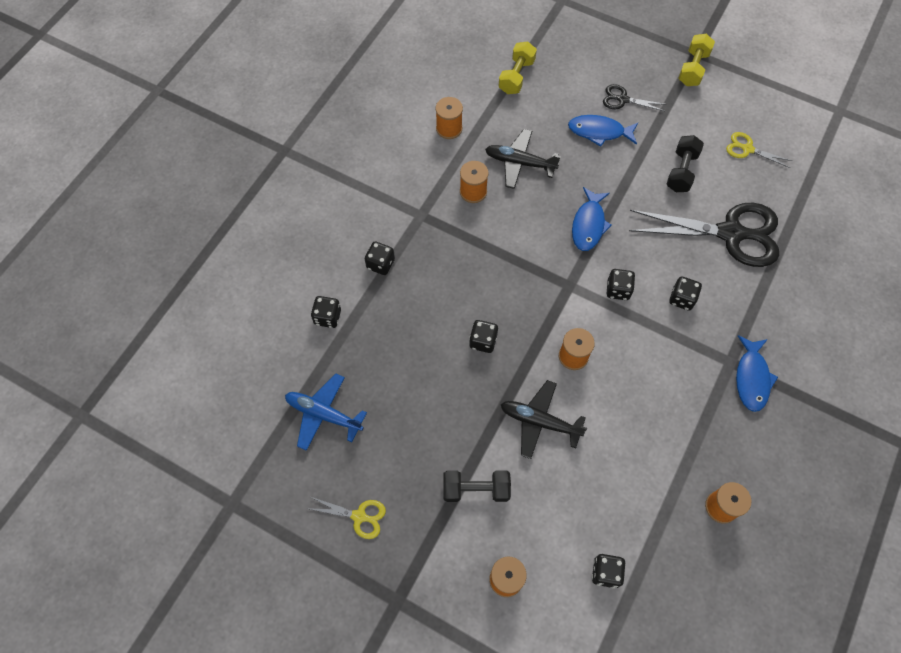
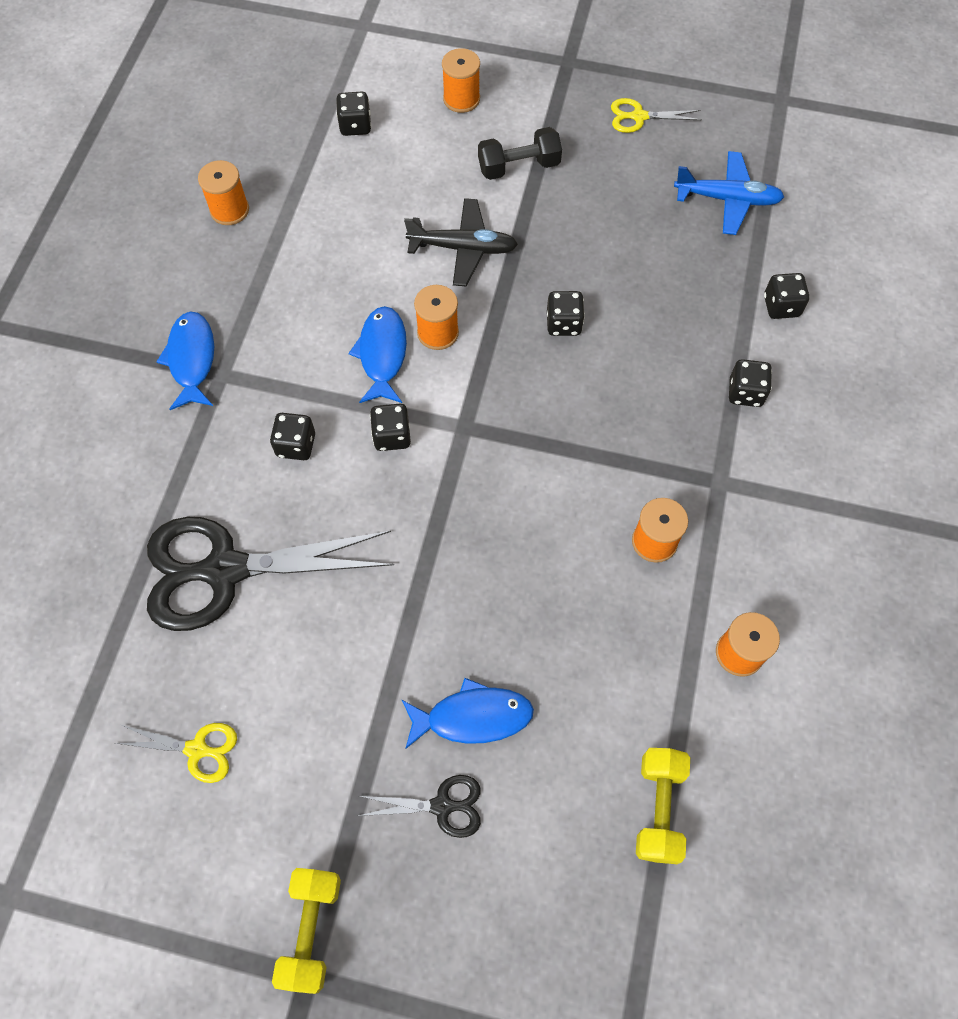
camera: 165 degrees right, 0 degrees up
black plane [485,129,561,189] -> none
blue fish [572,187,612,251] -> blue fish moved to [349,306,407,403]
black dumbbell [666,135,704,192] -> none

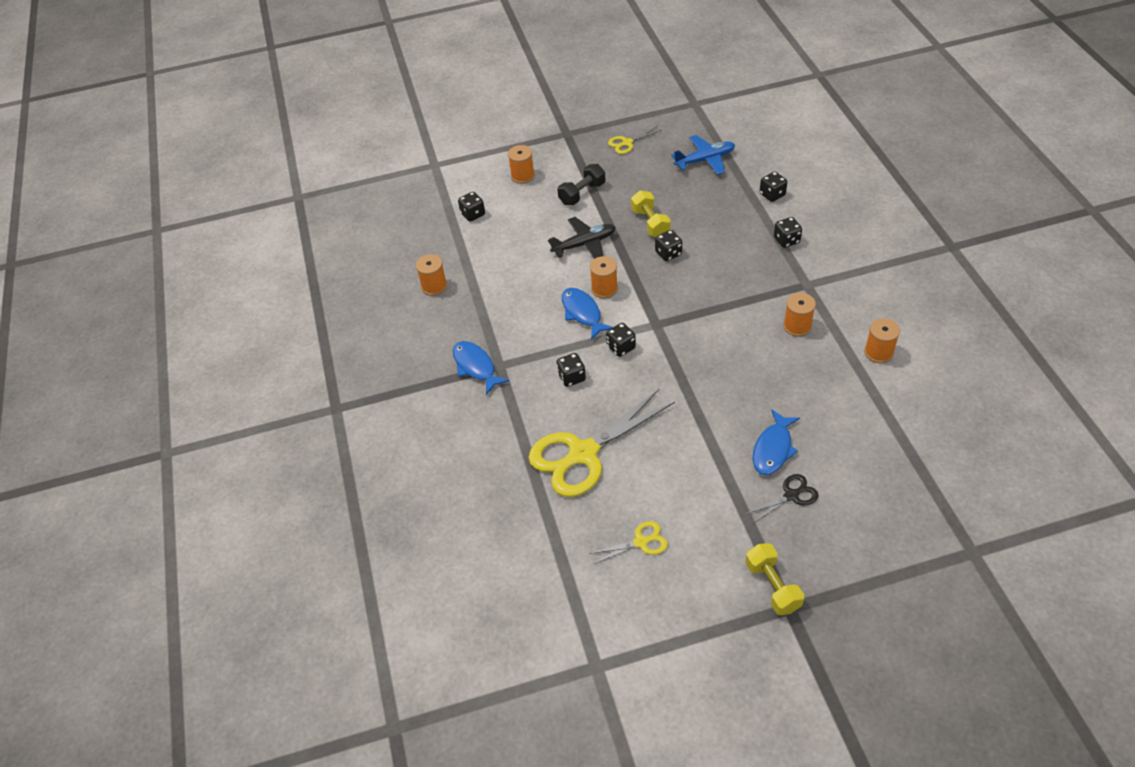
camera: 25 degrees left, 15 degrees down
black scissors [147,517,394,631] -> yellow scissors [528,389,675,497]
blue fish [402,678,534,749] -> blue fish turned 150 degrees clockwise [753,409,800,475]
yellow dumbbell [636,748,690,864] -> yellow dumbbell moved to [631,190,671,237]

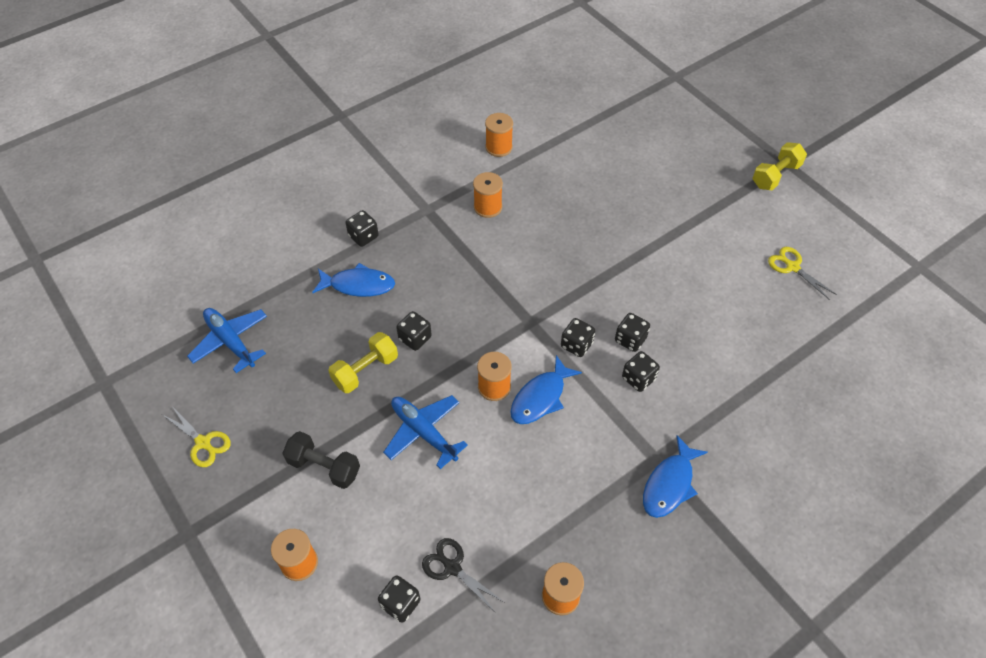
camera: 115 degrees left, 5 degrees up
yellow scissors [528,389,675,497] -> none
black plane [548,217,616,259] -> blue plane [383,395,468,469]
black scissors [746,474,818,524] -> black scissors moved to [422,538,504,613]
blue fish [753,409,800,475] -> blue fish moved to [312,263,395,297]
black dice [760,172,787,202] -> black dice moved to [615,313,650,352]

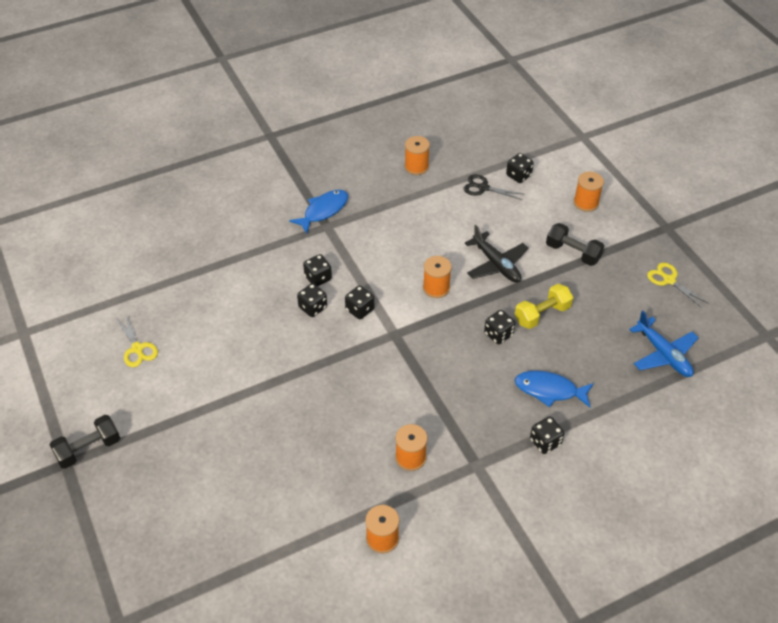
camera: 170 degrees left, 5 degrees down
blue plane [383,395,468,469] -> black plane [465,225,528,283]
black scissors [422,538,504,613] -> black scissors turned 150 degrees clockwise [464,174,525,200]
blue fish [510,355,582,424] -> none
yellow dumbbell [753,142,807,190] -> black dumbbell [49,415,120,469]

